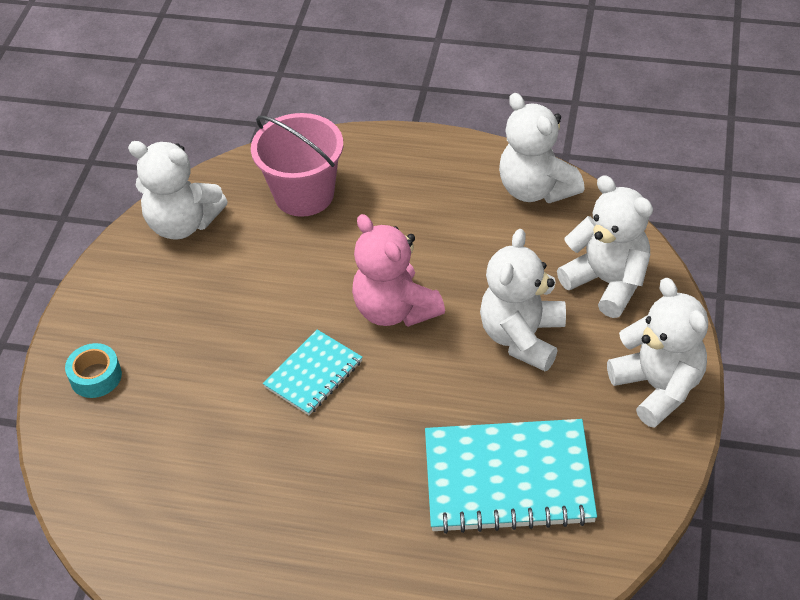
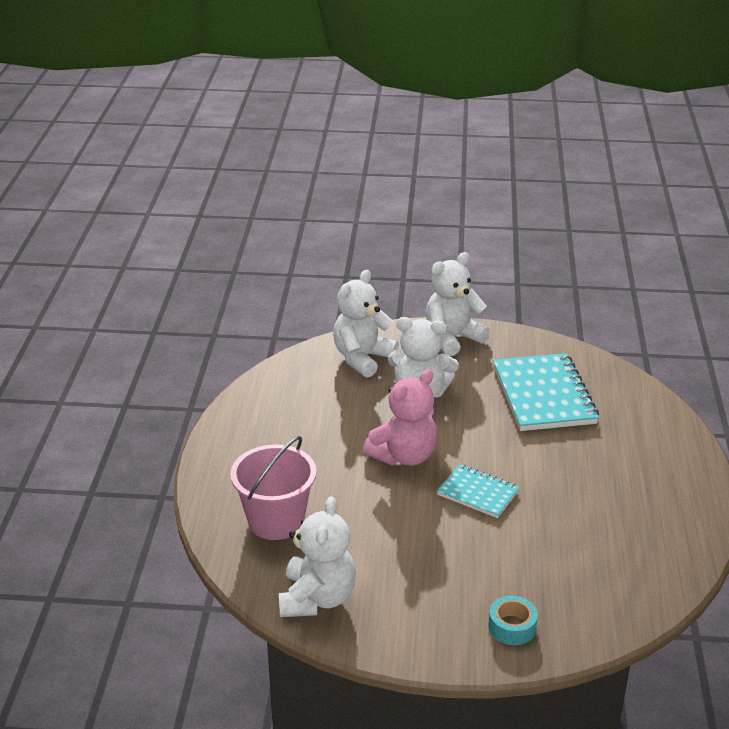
camera: 100 degrees left, 15 degrees down
white teddy bear [499,93,585,203] -> none

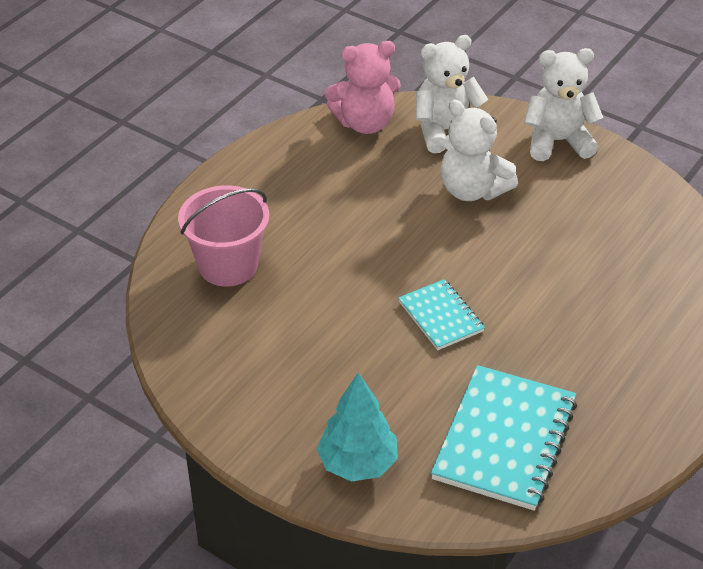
camera: 30 degrees right, 10 degrees up
white teddy bear [279,496,356,617] -> none
pink teddy bear [363,369,437,466] -> pink teddy bear moved to [325,41,401,134]
turquoise tape [488,596,538,645] -> turquoise tree [316,372,398,482]
turquoise notebook [493,353,599,431] -> turquoise notebook moved to [431,365,577,511]

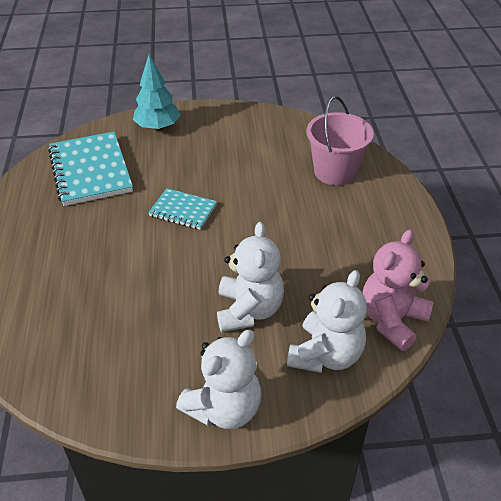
camera: 140 degrees right, 0 degrees up
white teddy bear [440,100,518,201] -> white teddy bear turned 90 degrees clockwise [217,222,284,332]

